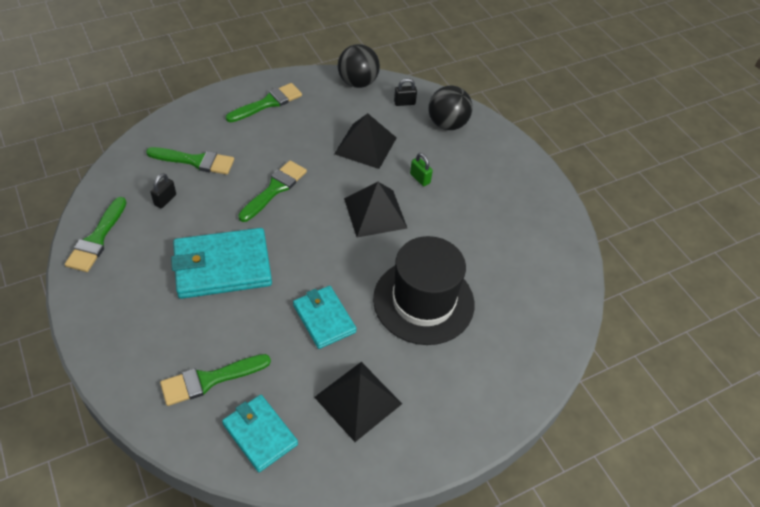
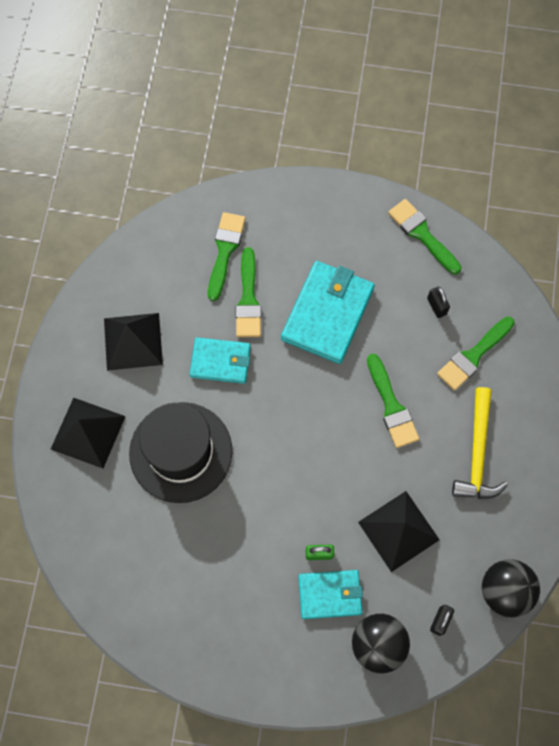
camera: 130 degrees right, 20 degrees up
turquoise wallet [222,395,298,472] -> turquoise wallet moved to [298,570,363,619]
green brush [226,83,302,122] -> green brush moved to [236,248,261,337]
black pyramid [344,182,407,237] -> black pyramid moved to [51,398,126,468]
none -> yellow hammer [452,387,508,499]

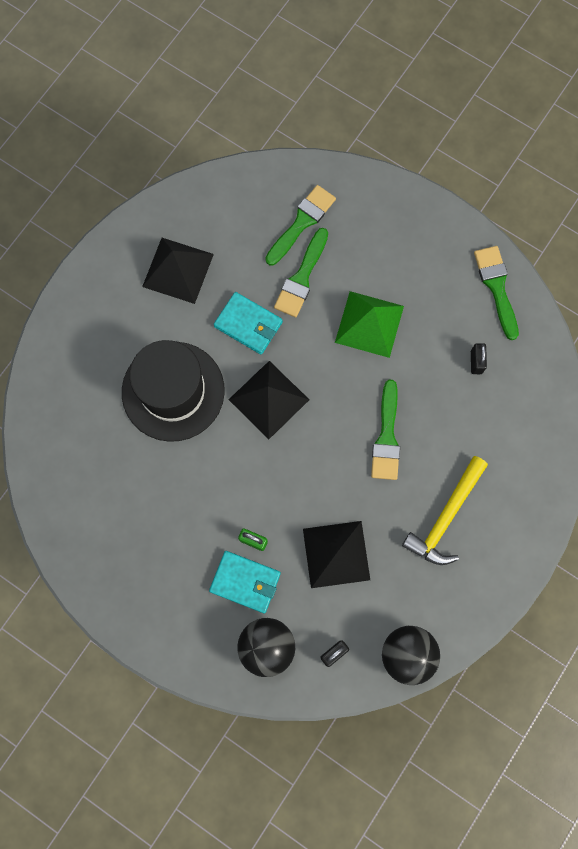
camera: 25 degrees right, 5 degrees up
black pyramid [51,398,126,468] -> black pyramid moved to [228,361,309,439]
turquoise wallet [281,261,375,364] -> green pyramid [335,291,404,358]
green brush [437,317,515,391] -> none

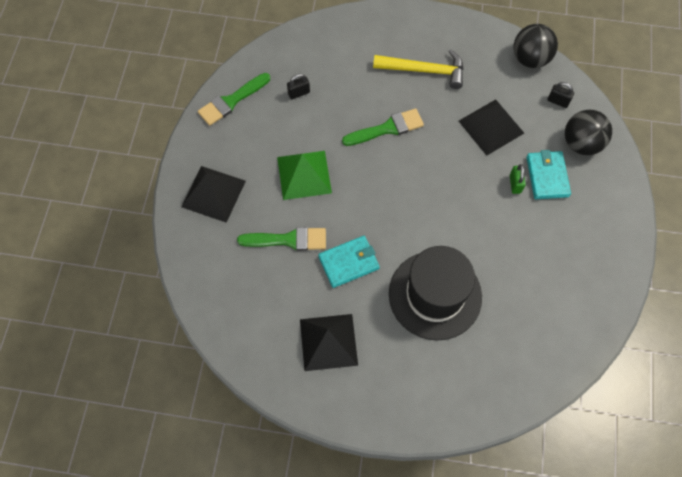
camera: 115 degrees left, 10 degrees down
turquoise wallet [214,292,283,354] -> turquoise wallet turned 60 degrees clockwise [318,236,380,288]
black pyramid [228,361,309,439] -> black pyramid moved to [181,166,246,223]
green brush [265,185,336,266] -> none

